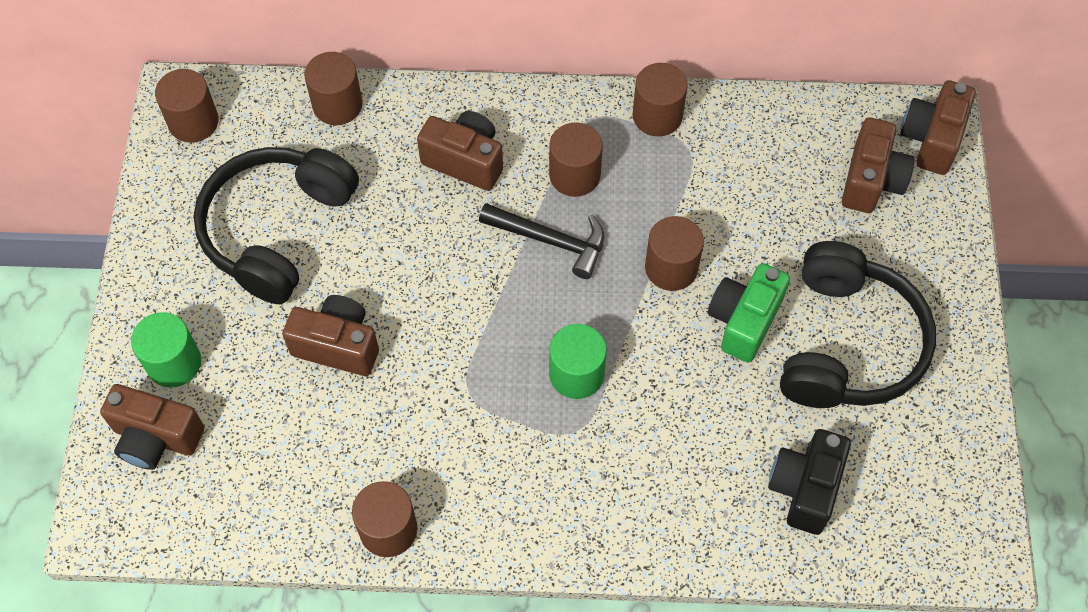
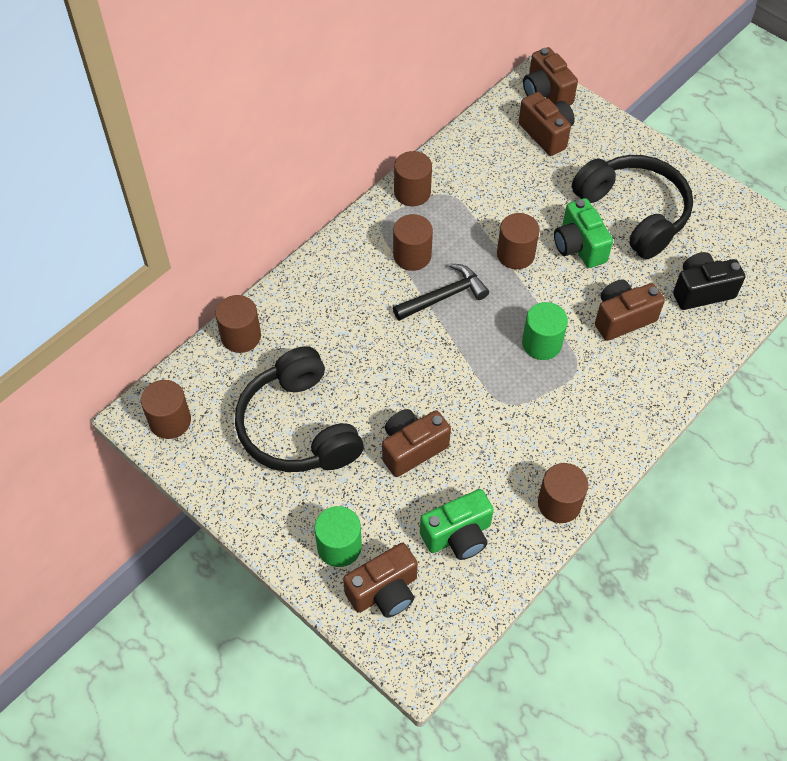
camera: 50 degrees left, 5 degrees down
brown camera [417,111,503,191] -> brown camera moved to [595,279,665,341]
black camera [768,429,851,535] -> black camera turned 105 degrees clockwise [673,252,745,310]
none -> green camera [420,489,494,560]

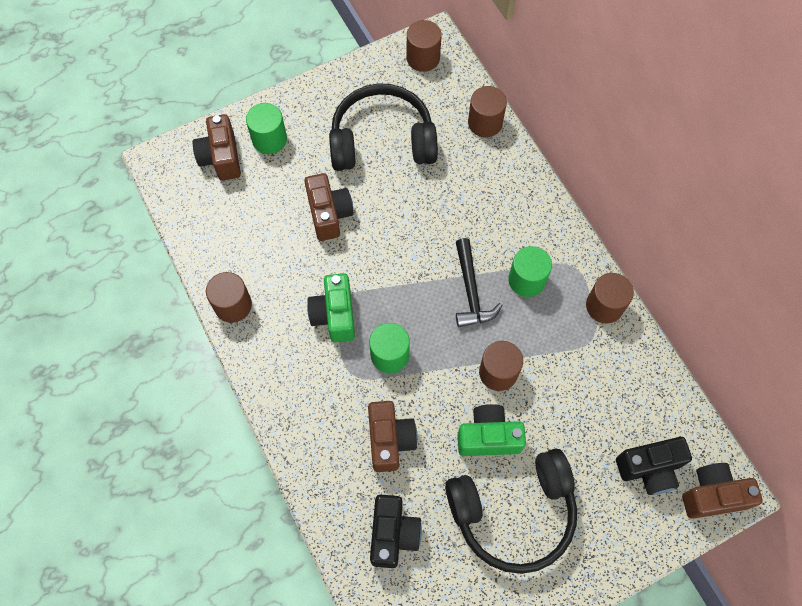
camera: 110 degrees right, 10 degrees up
brown cylinder [393,214,433,271] -> green cylinder [508,246,552,297]
green camera [420,489,494,560] -> green camera moved to [307,273,355,342]
brown camera [519,92,575,156] -> black camera [616,437,692,495]

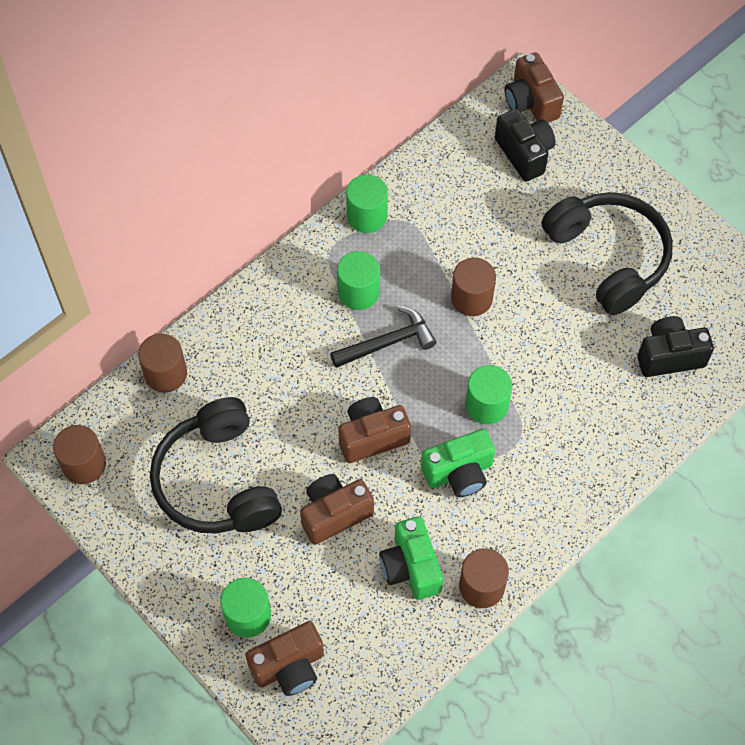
camera: 105 degrees left, 5 degrees down
brown camera [368,401,418,472] -> brown camera moved to [338,397,411,463]
green camera [457,404,526,456] -> green camera moved to [379,516,443,600]
brown cylinder [586,273,634,323] -> green cylinder [346,175,388,233]

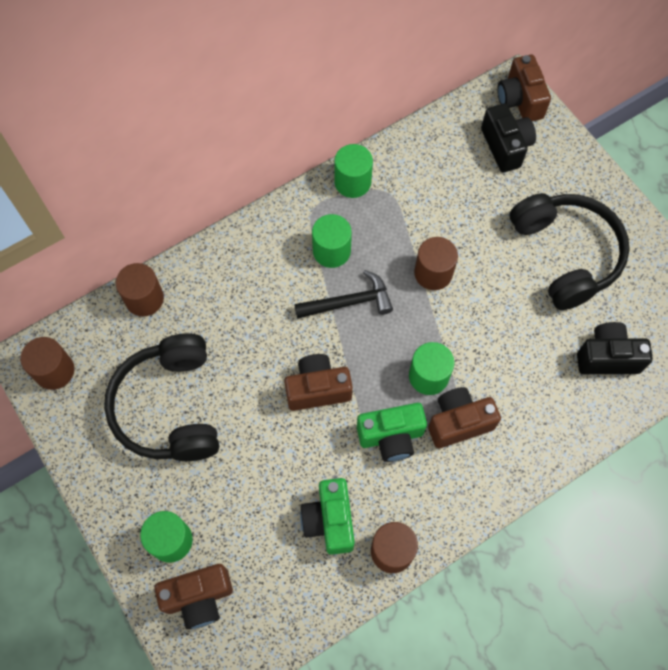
camera: 10 degrees right, 5 degrees up
brown camera [300,474,374,545] -> brown camera moved to [428,387,501,448]

